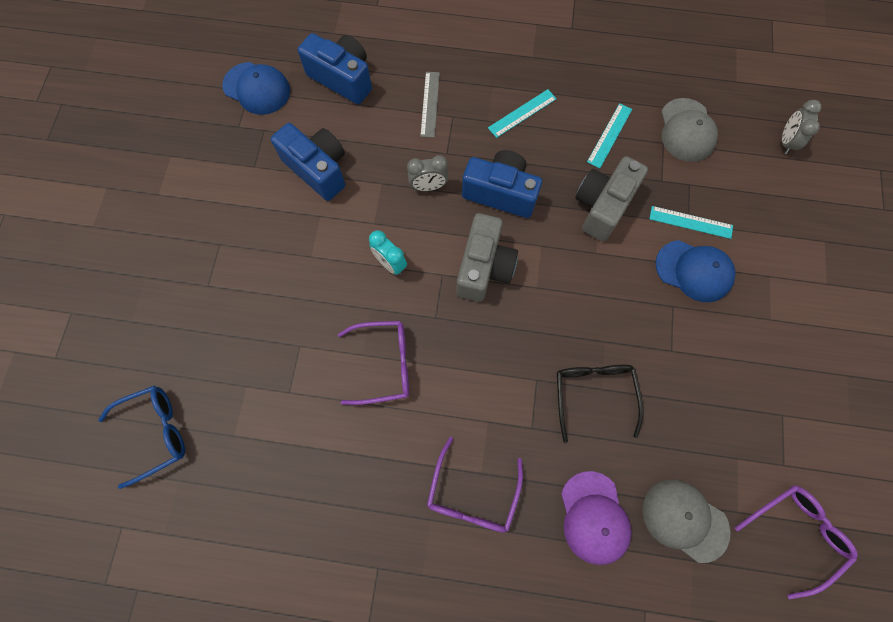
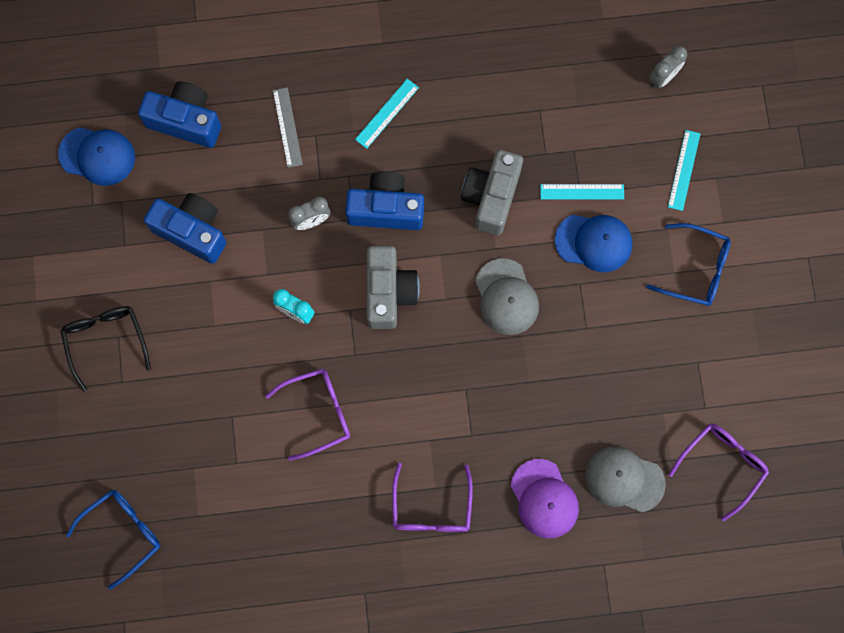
camera: 15 degrees left, 5 degrees up
black glasses [557,365,644,443] -> black glasses moved to [60,306,151,392]
turquoise ruler [587,103,632,168] -> turquoise ruler moved to [668,130,701,211]
grey cap [661,98,718,162] -> grey cap moved to [475,258,539,335]
grey clock [782,100,821,154] -> grey clock turned 135 degrees counterclockwise [649,46,687,88]
none -> blue glasses [646,223,731,306]

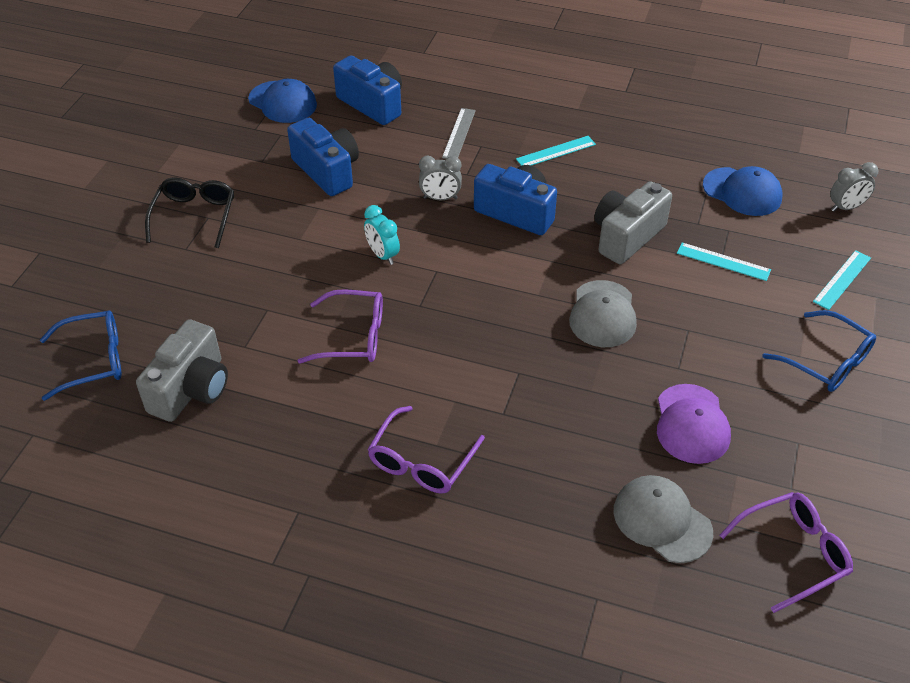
camera: 25 degrees right, 30 degrees down
grey camera [367,246,420,329] -> grey camera moved to [136,319,228,422]
purple cap [511,459,579,538] -> purple cap moved to [657,384,731,464]
blue cap [555,215,632,272] -> blue cap moved to [703,166,782,216]

